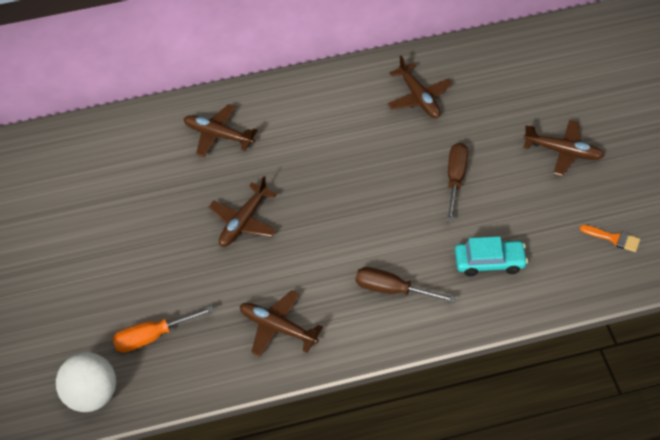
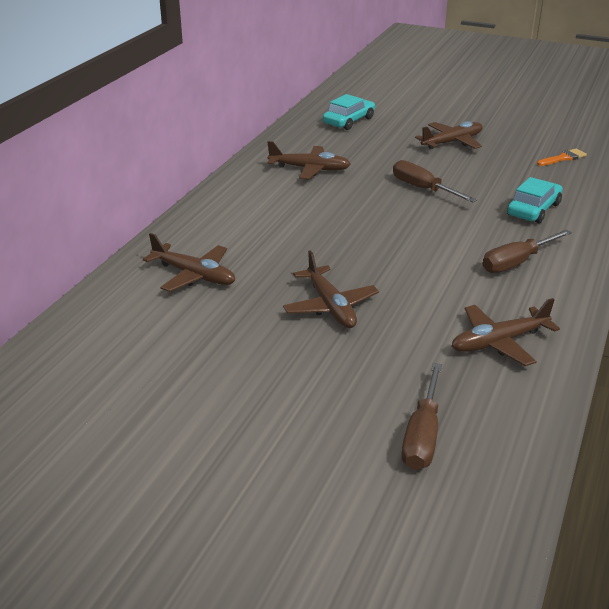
camera: 55 degrees left, 20 degrees down
white ball [56,352,116,412] -> none
orange screwdriver [112,306,214,353] -> brown screwdriver [402,363,442,470]
brown plane [184,104,258,157] -> brown plane turned 120 degrees counterclockwise [143,233,235,292]
none -> turquoise car [323,94,375,130]

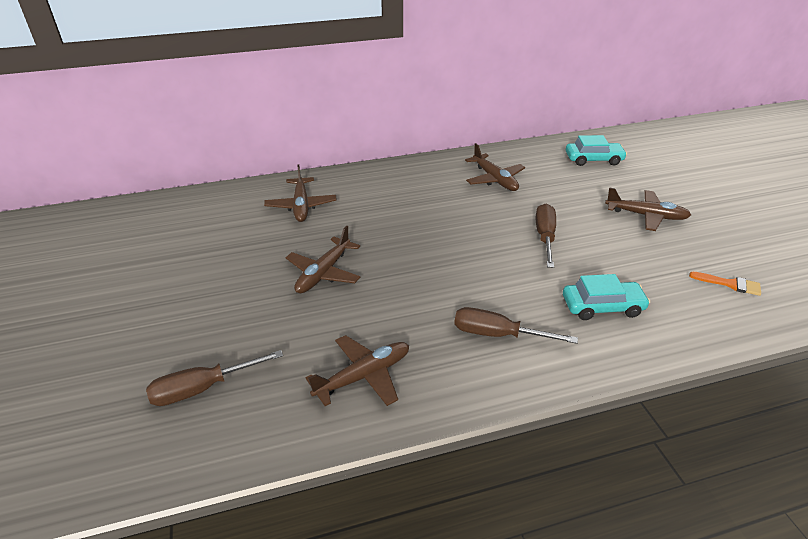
camera: 50 degrees right, 5 degrees up
brown plane [452,298,560,366] -> brown plane turned 120 degrees clockwise [305,335,409,406]

